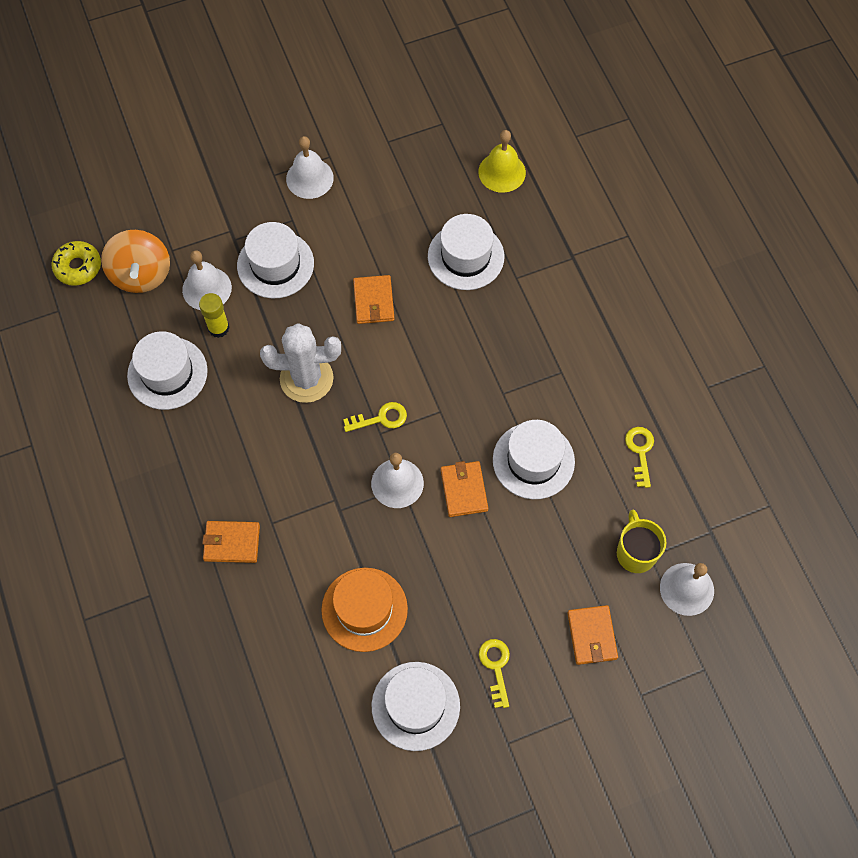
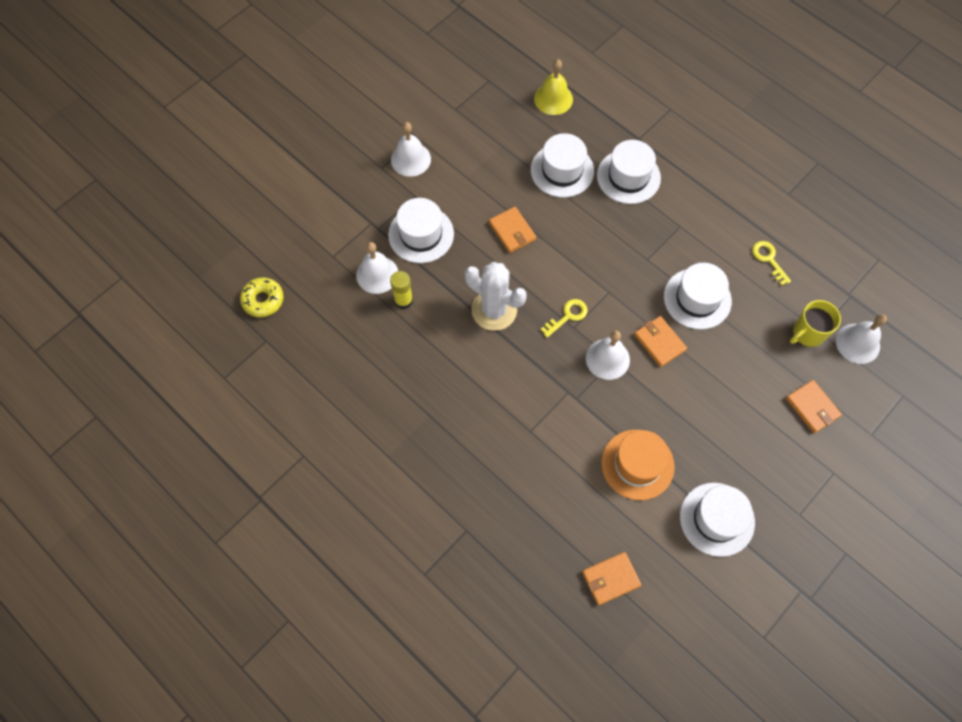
camera: 25 degrees left, 0 degrees up
orange spinning top [101,230,170,293] -> none
white hat [127,331,208,410] -> white hat moved to [597,140,661,204]
orange wallet [202,521,260,563] -> orange wallet moved to [582,552,641,606]
white cactus [260,323,341,403] -> white cactus turned 60 degrees clockwise [465,262,527,331]
yellow key [479,639,510,708] -> none
yellow mug [617,510,666,573] -> yellow mug turned 90 degrees counterclockwise [790,300,841,347]

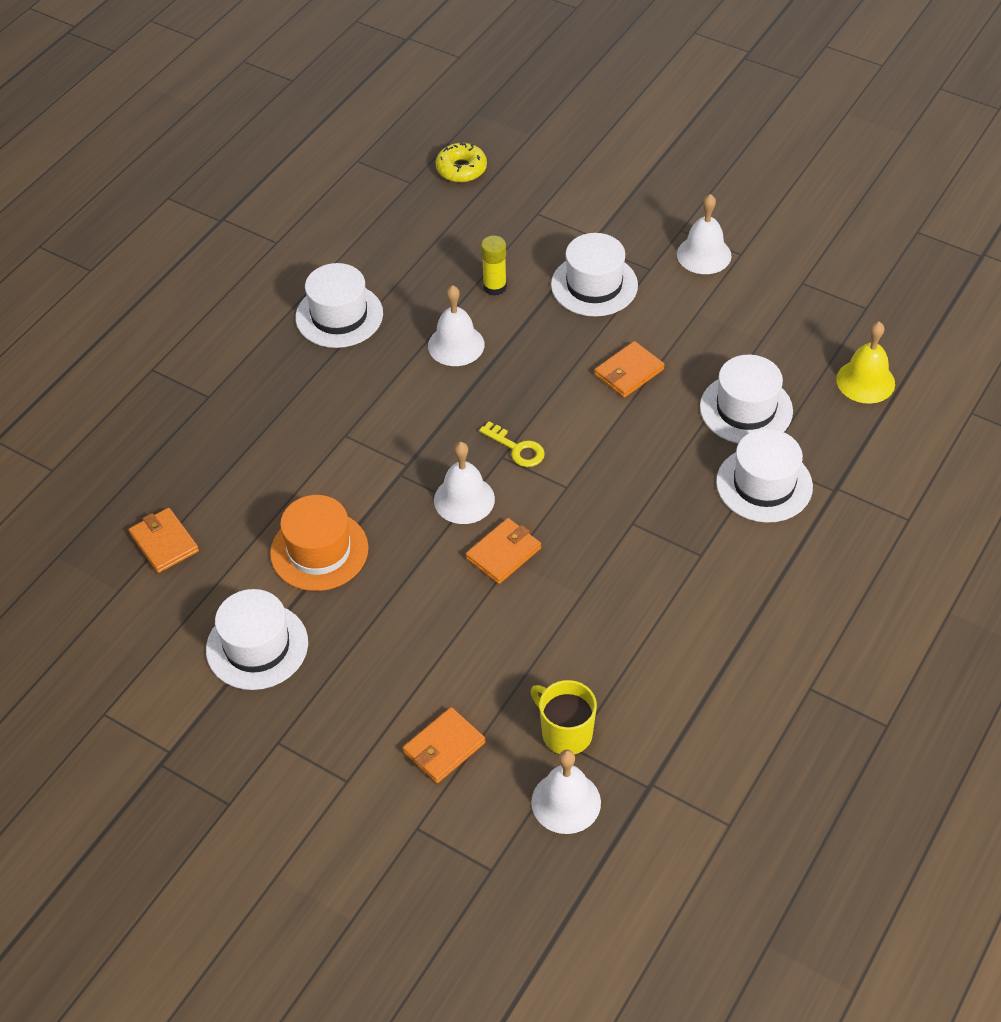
camera: 80 degrees right, 15 degrees down
white bell [356,242,398,294] -> white bell moved to [428,285,484,366]
white cactus [465,262,527,331] -> none
white hat [664,263,732,330] -> white hat moved to [295,263,383,348]
yellow key [752,241,791,286] -> none

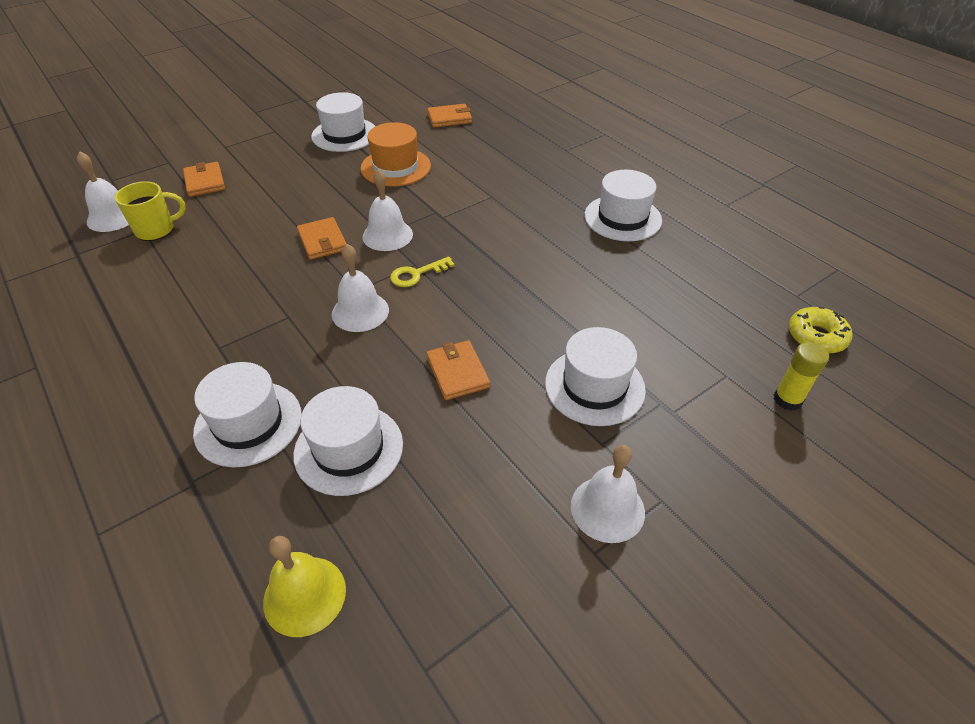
camera: 110 degrees right, 5 degrees down
white bell [428,285,484,366] -> white bell moved to [332,244,389,332]
yellow glue stick [481,235,507,296] -> yellow glue stick moved to [774,342,829,411]

